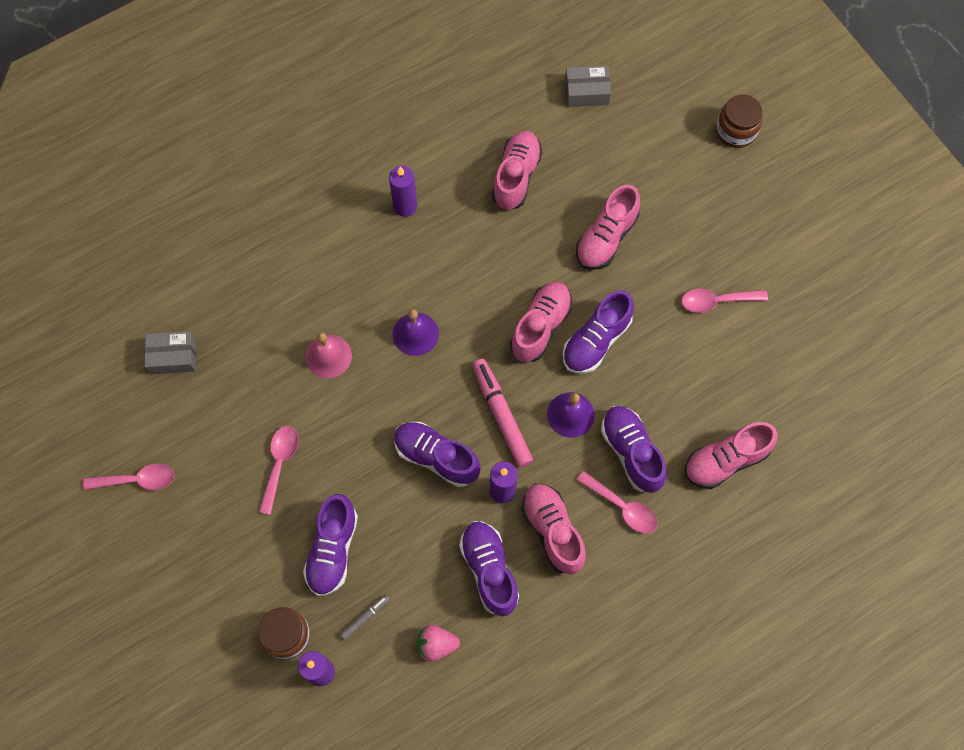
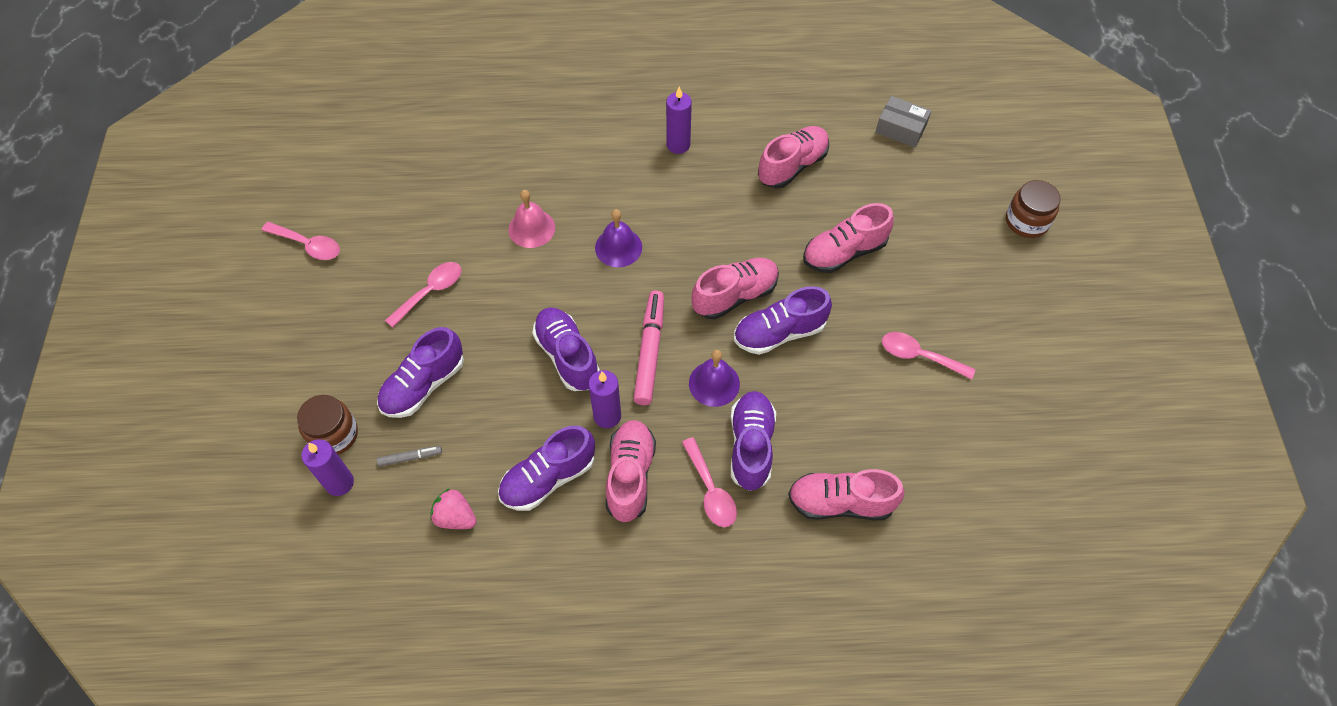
camera: 30 degrees right, 10 degrees down
grey box [145,331,196,374] -> none
purple shoe [459,521,519,616] -> purple shoe turned 135 degrees counterclockwise [498,426,595,511]

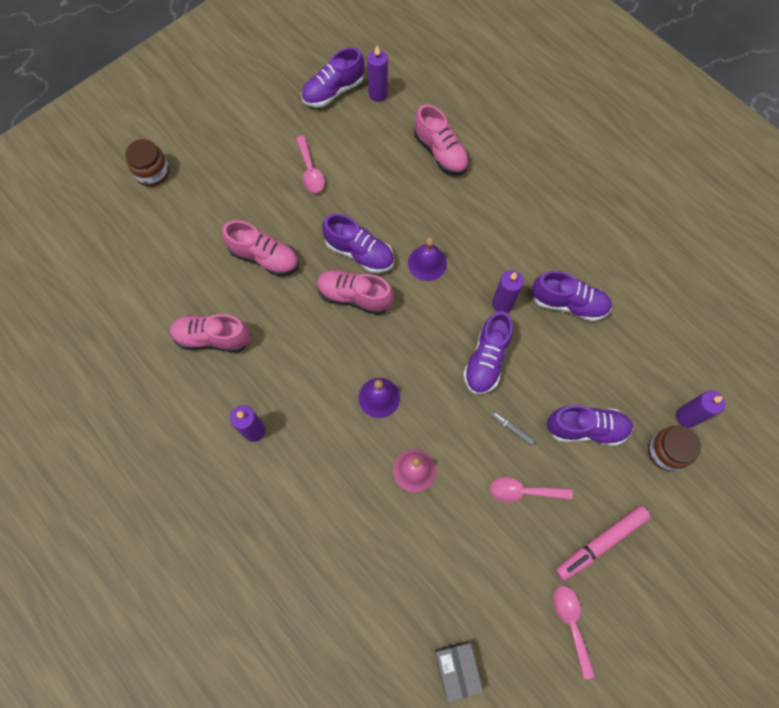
camera: 130 degrees left, 10 degrees up
grey marker [377,446,442,467] -> grey marker moved to [490,411,535,446]
pink strawberry [430,488,477,529] -> none
pink shoe [606,420,656,523] -> none
pink marker [633,291,664,405] -> pink marker moved to [556,505,651,581]
pink spoon [682,437,737,527] -> none
purple shoe [731,391,776,491] -> purple shoe moved to [301,47,364,107]
grey box [875,96,931,147] -> grey box moved to [435,641,483,702]
none -> purple candle [367,46,388,102]

